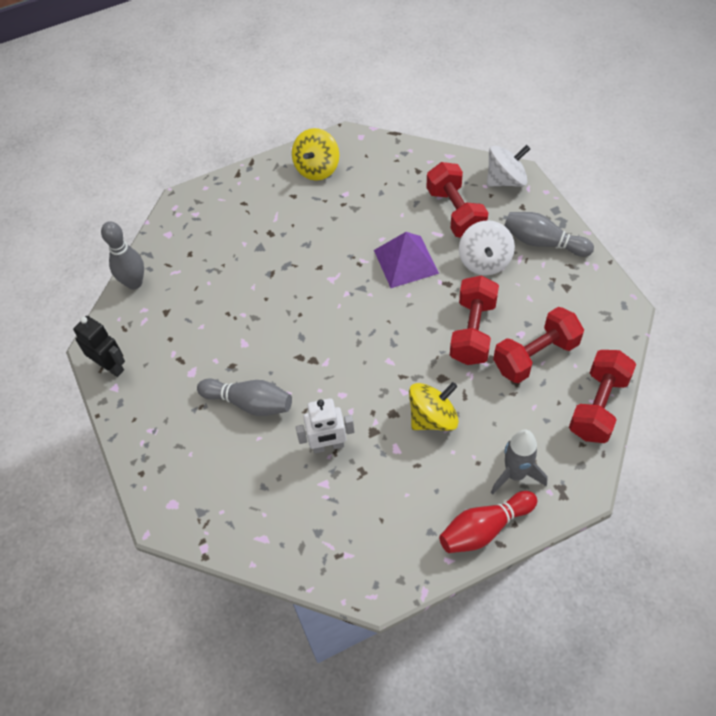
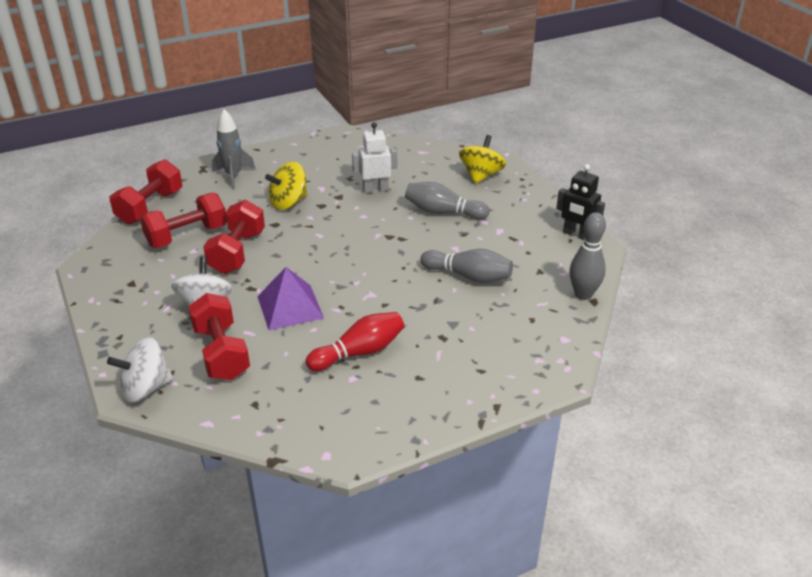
camera: 175 degrees right, 20 degrees down
yellow spinning top [292,128,339,181] -> yellow spinning top moved to [459,135,506,184]
red bowling pin [439,491,537,553] -> red bowling pin moved to [306,312,404,371]
grey bowling pin [504,212,594,257] -> grey bowling pin moved to [420,249,513,283]

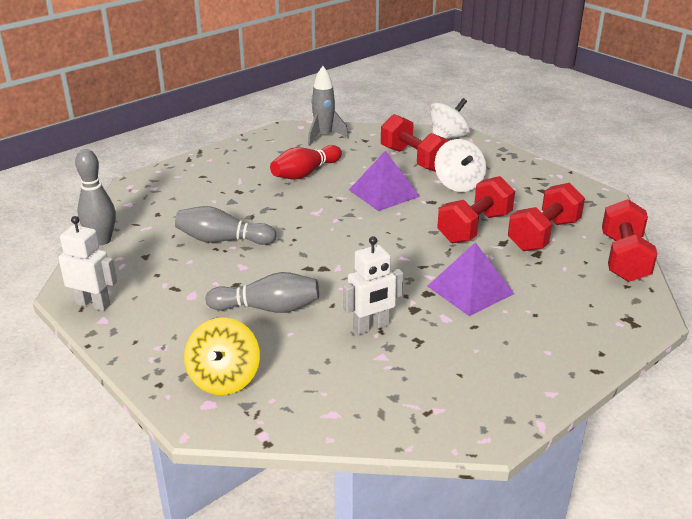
camera: 165 degrees right, 5 degrees down
red dumbbell [203,200,265,274] -> red dumbbell turned 45 degrees clockwise [437,176,515,243]
grey rocket [212,109,255,189] -> grey rocket moved to [308,66,348,146]
yellow spinning top [265,162,308,210] -> purple pyramid [427,242,514,316]
black robot [556,164,605,240] -> white robot [56,216,117,311]

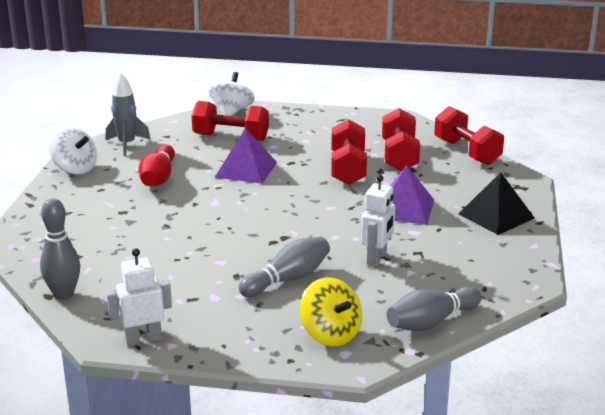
camera: 40 degrees left, 5 degrees down
grey bowling pin [175,206,277,245] -> grey bowling pin moved to [387,287,482,331]
white spinning top [435,139,486,192] -> white spinning top moved to [48,126,97,175]
none -> black pyramid [459,172,535,235]

